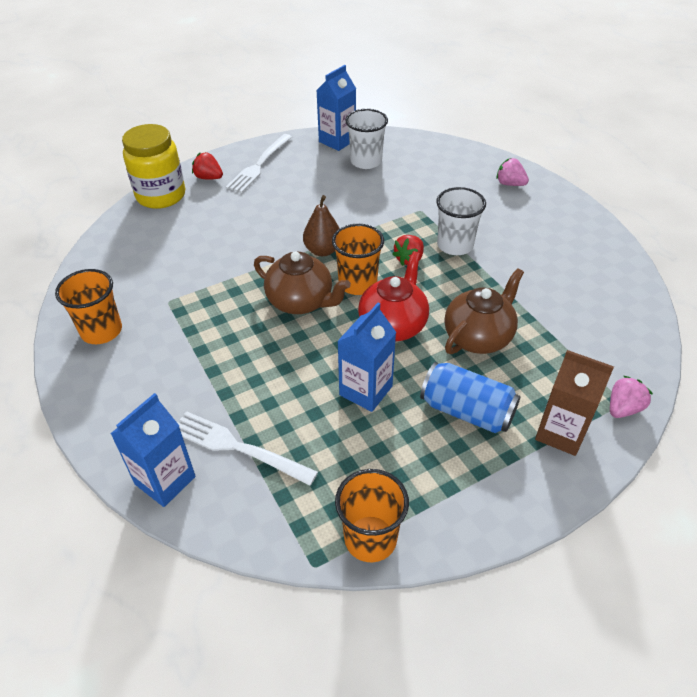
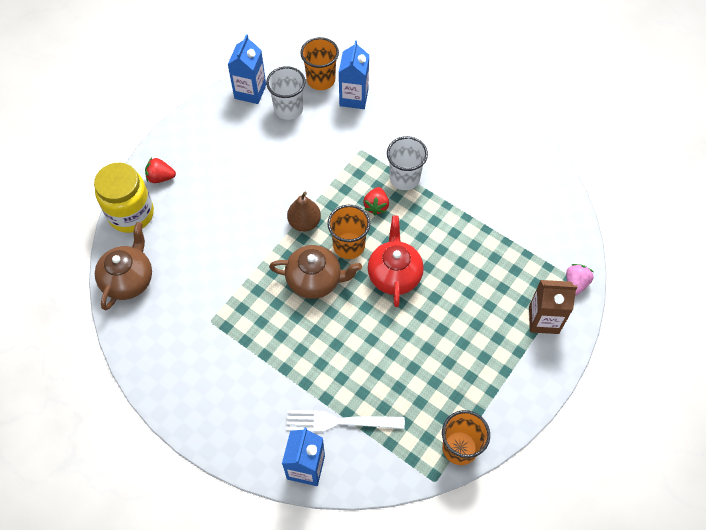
camera: 25 degrees left, 15 degrees up
orange cup [55,269,122,344] -> orange cup moved to [300,37,339,90]
white fork [226,134,292,193] -> none
blue carton [337,303,396,412] -> blue carton moved to [339,40,369,109]
blue can [420,362,521,433] -> none
brown teapot [444,268,524,354] -> brown teapot moved to [95,222,152,310]
pink strawberry [496,158,529,186] -> none

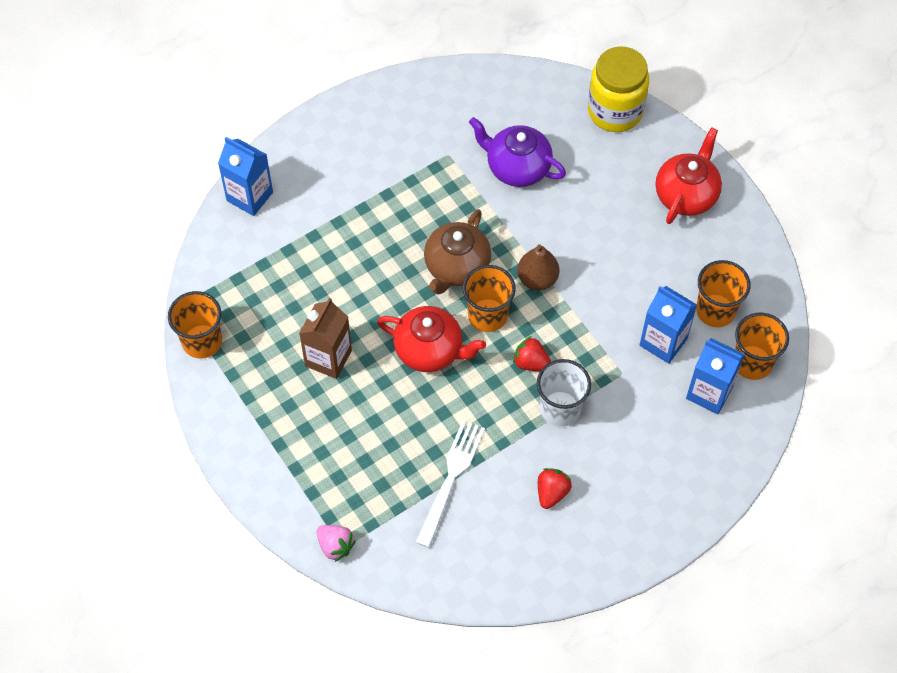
camera: 110 degrees right, 0 degrees up
brown teapot [95,222,152,310] -> none
red strawberry [145,158,176,183] -> red strawberry moved to [538,468,572,509]
blue carton [228,34,266,104] -> blue carton moved to [640,286,697,364]
white cup [266,66,305,120] -> orange cup [696,260,751,327]
white fork [286,410,405,432] -> white fork moved to [416,420,485,548]
brown carton [529,280,577,334] -> brown carton moved to [299,298,352,379]
none -> purple teapot [469,117,566,187]
none -> red teapot [656,127,722,224]

